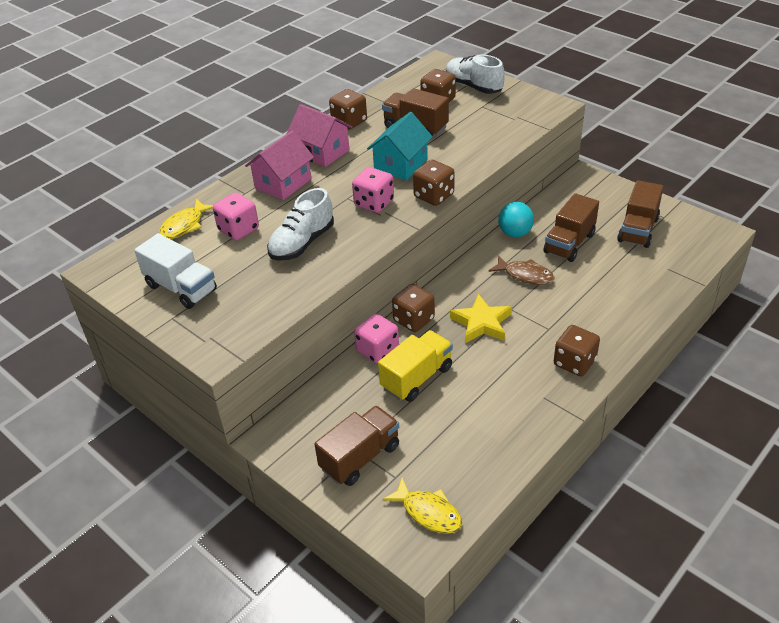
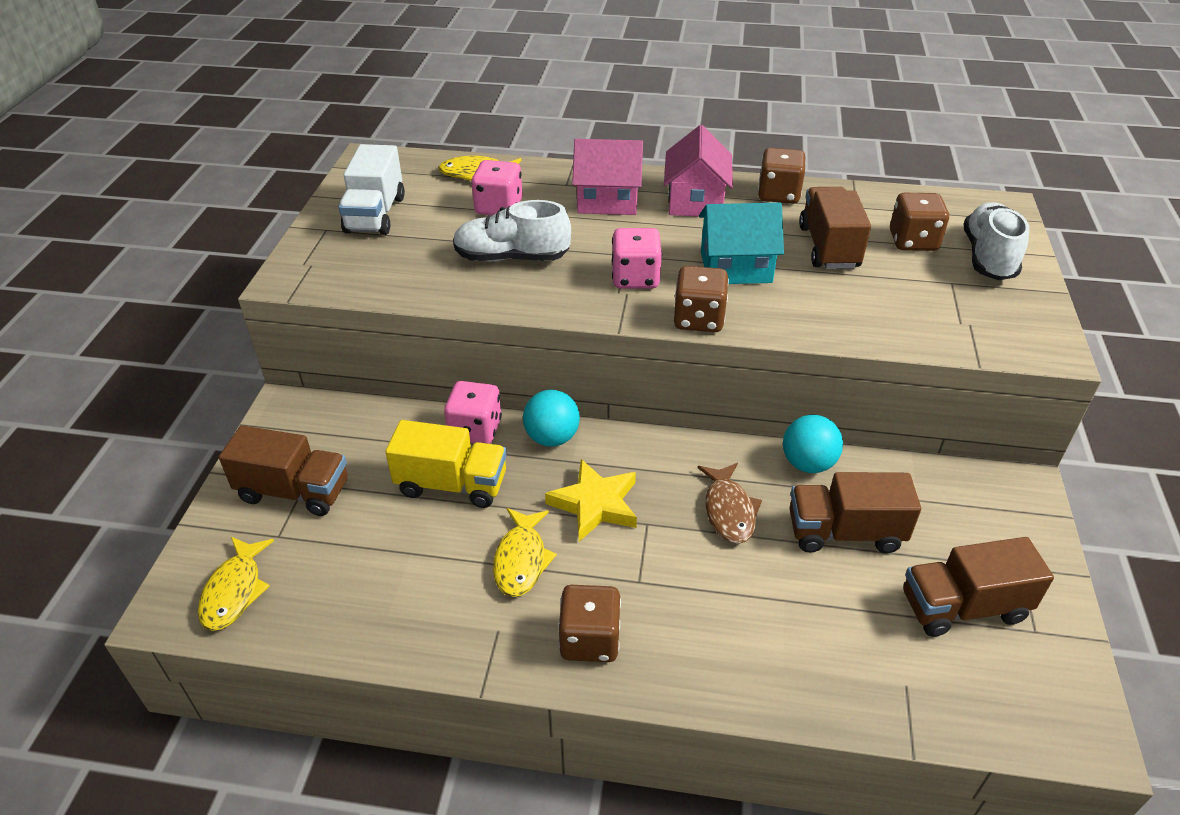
camera: 55 degrees right, 0 degrees up
brown dice [392,284,435,332] -> turquoise ball [523,390,580,446]
none -> yellow fish [493,508,557,597]

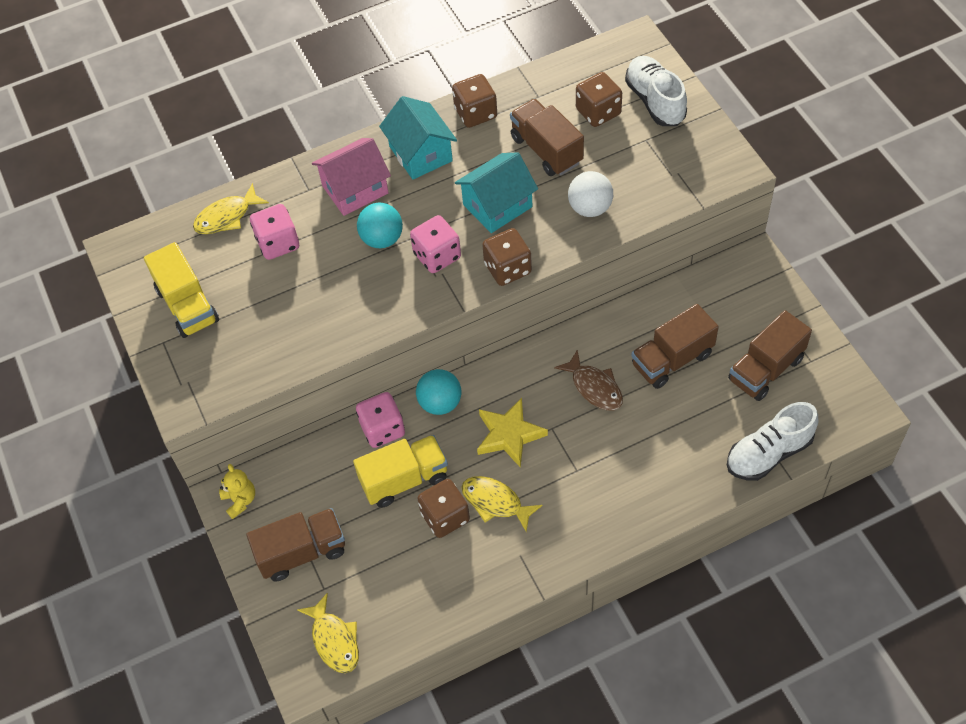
camera: 30 degrees left, 15 degrees up
white truck [338,144,405,235] -> yellow truck [144,242,219,338]
white shoe [453,200,571,262] -> white shoe moved to [727,402,818,481]
yellow fish [493,508,557,597] -> yellow fish turned 150 degrees clockwise [461,476,542,532]
brown dice [558,585,621,662] -> brown dice moved to [417,479,470,538]
pink house [664,125,733,217] -> turquoise house [379,96,457,180]
turquoise ball [783,415,843,473] -> turquoise ball moved to [357,203,403,248]
none -> yellow teddy bear [219,464,255,519]
none -> white ball [568,171,613,217]

